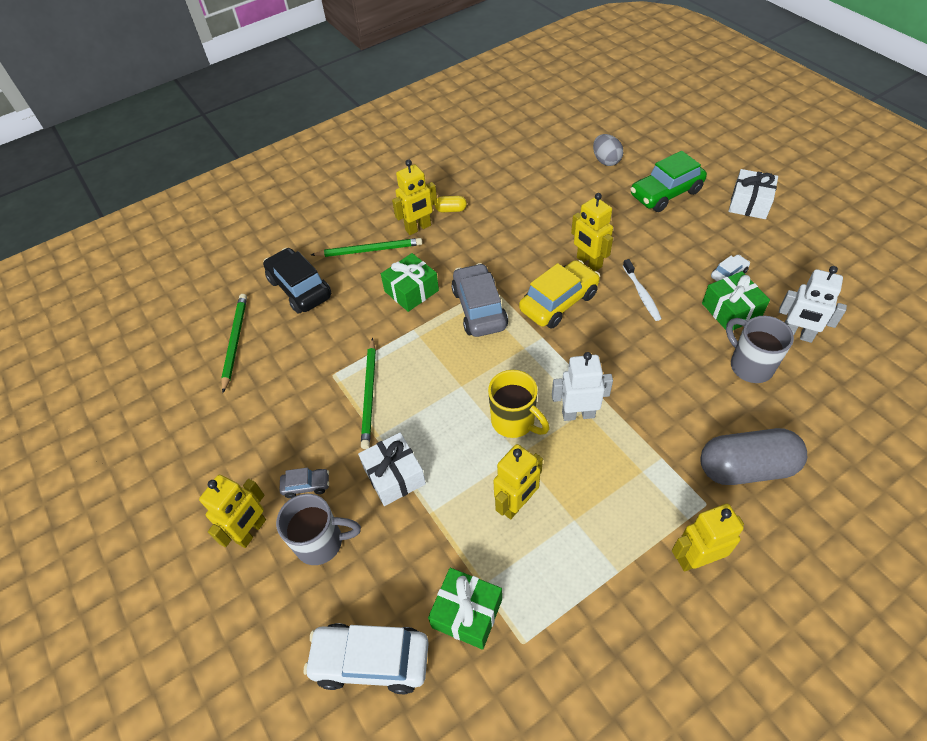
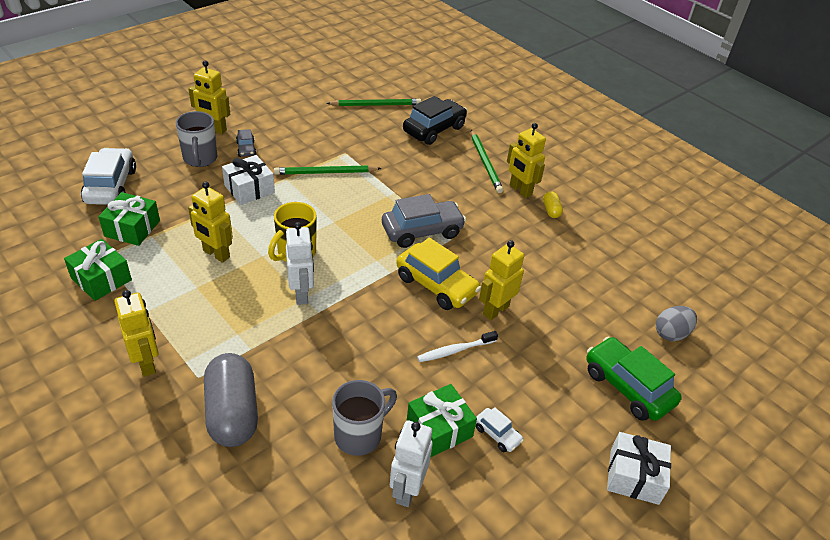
camera: 75 degrees right, 10 degrees down
green gift [381,253,439,312] -> green gift moved to [64,239,132,301]

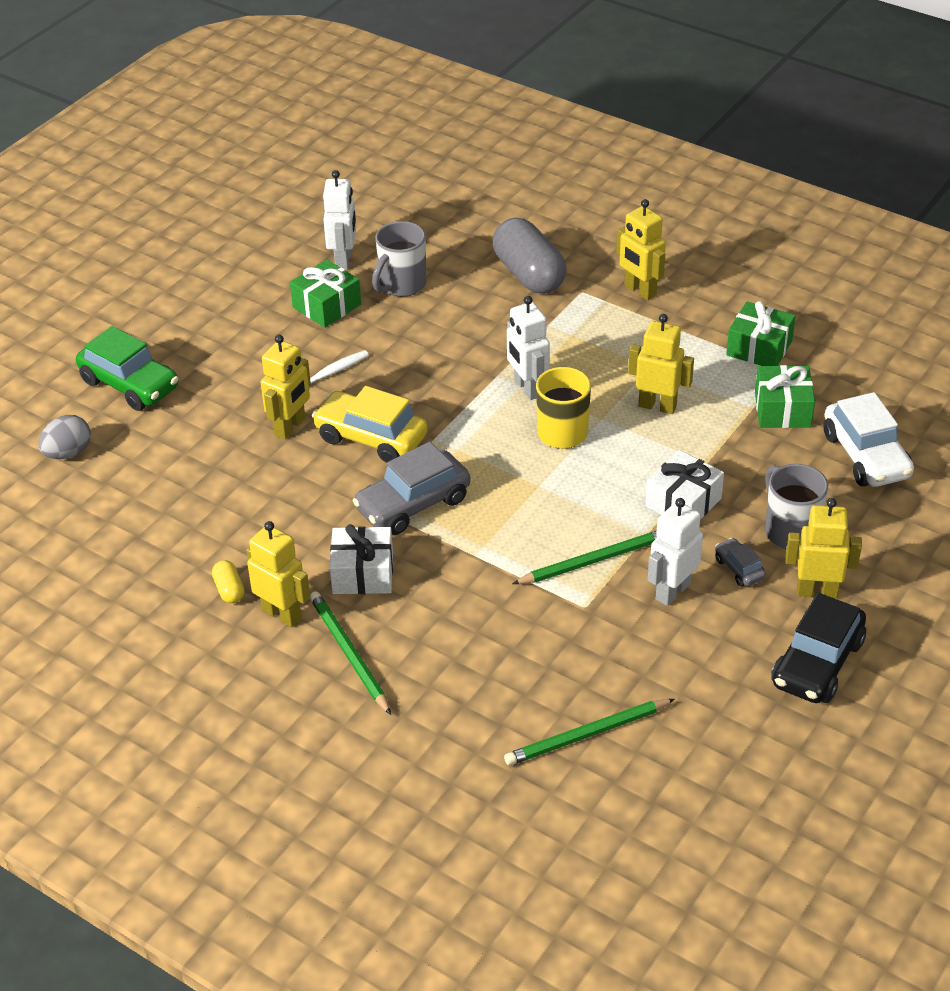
camera: 170 degrees right, 0 degrees up
black car [403,96,467,145] -> black car moved to [771,593,866,703]
white car [476,407,524,452] -> none
white gift [607,432,671,505] -> white gift moved to [329,524,393,594]
none -> white robot [648,498,703,606]

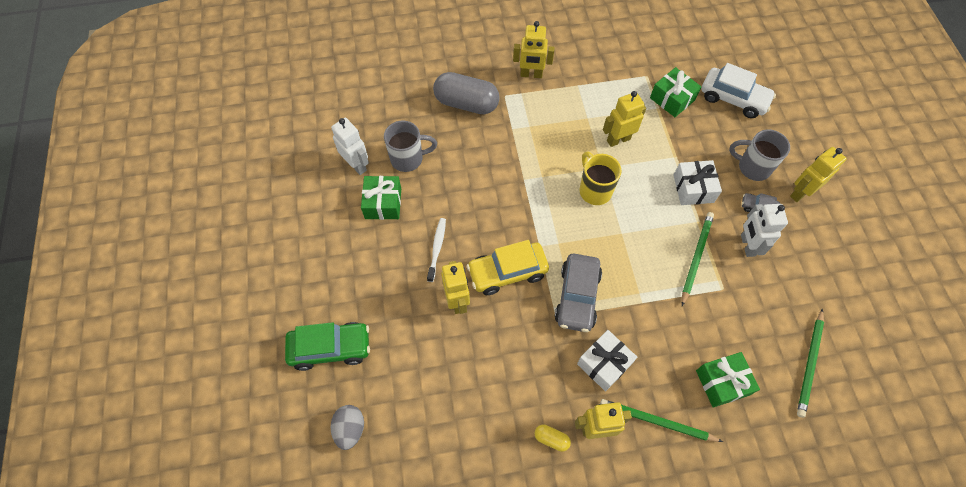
camera: 45 degrees left, 20 degrees up
grey mug [372,221,426,297] -> grey mug turned 90 degrees counterclockwise [384,121,437,172]
white robot [507,296,550,400] -> none
green gift [726,301,795,366] -> green gift moved to [696,352,760,407]
black car [771,593,866,703] -> none

